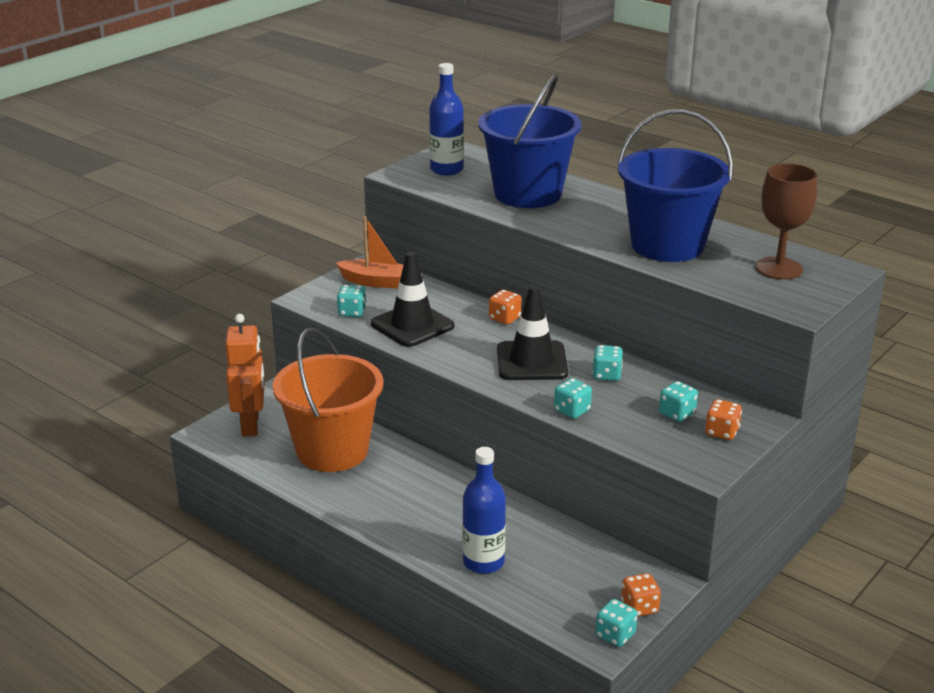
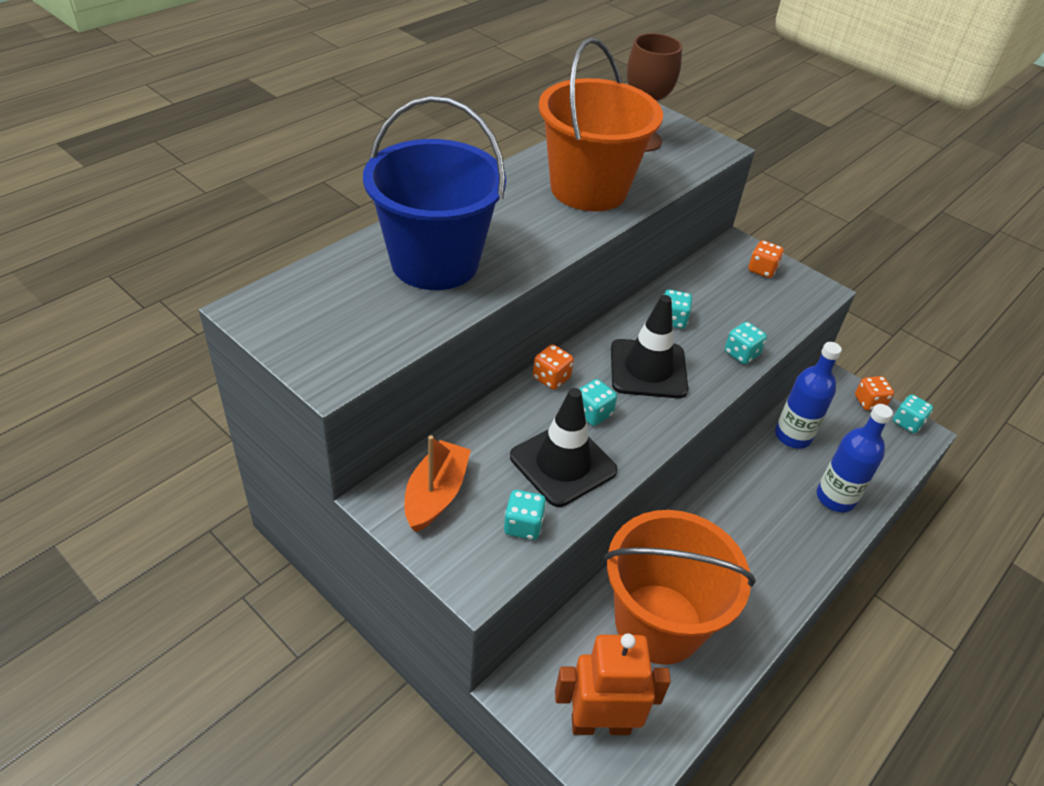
camera: 90 degrees left, 15 degrees up
blue bottle [429,63,464,175] -> blue bottle moved to [775,342,842,449]
blue bucket [617,109,733,262] -> orange bucket [538,38,663,211]
turquoise dice [659,381,698,422] -> turquoise dice moved to [579,379,617,426]

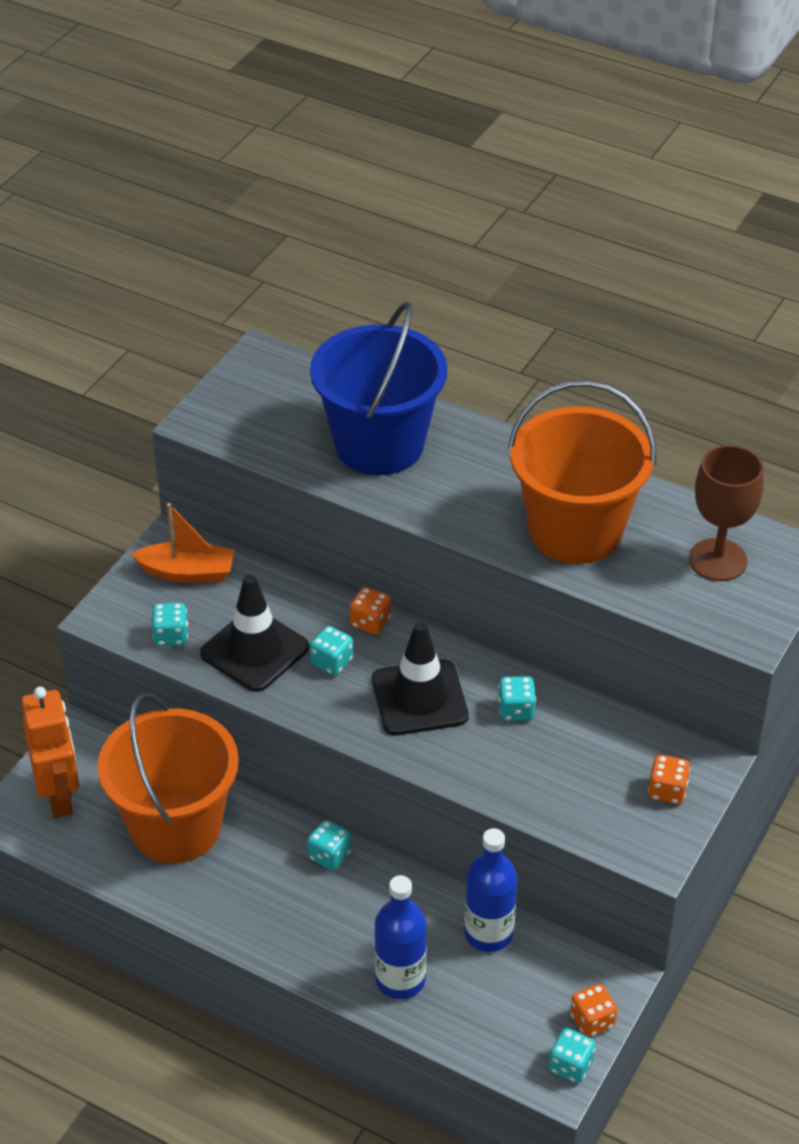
camera: 80 degrees right, 0 degrees up
turquoise dice [725,322,767,364] -> turquoise dice moved to [307,820,351,870]

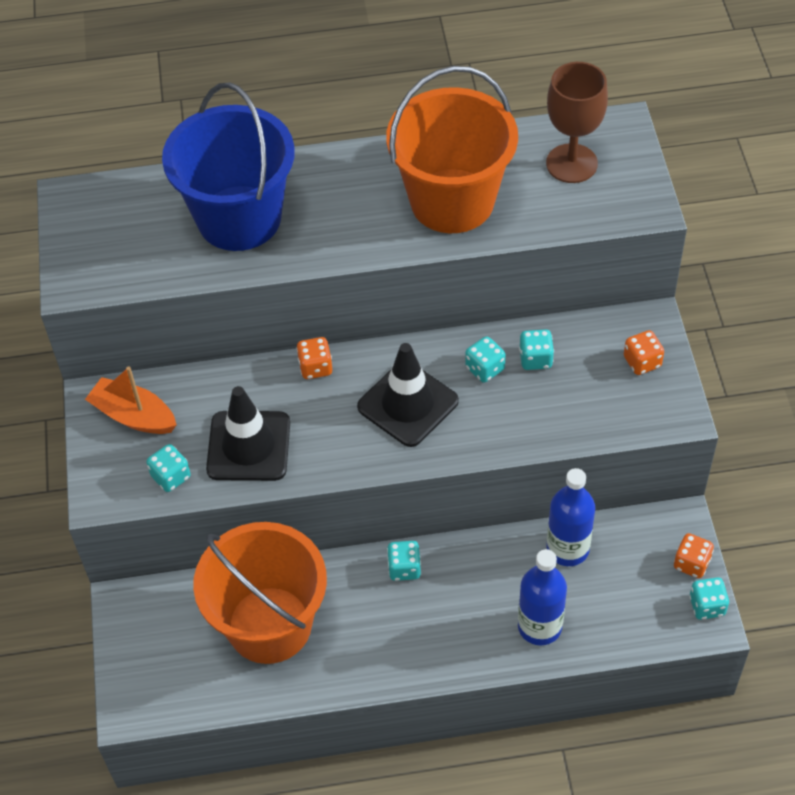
camera: 35 degrees left, 10 degrees up
orange robot [21,687,79,818] -> none
orange boat [131,503,235,583] -> orange boat turned 120 degrees counterclockwise [85,366,176,434]
turquoise dice [310,626,353,676] -> turquoise dice moved to [519,330,554,370]

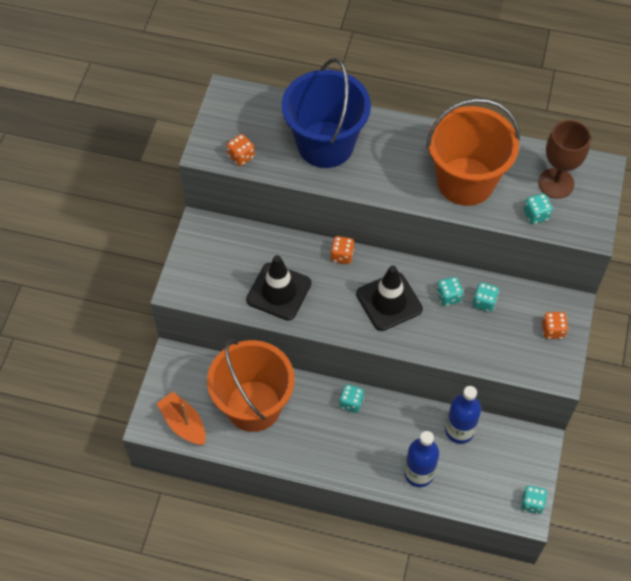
camera: 20 degrees right, 5 degrees up
orange boat [85,366,176,434] -> orange boat moved to [157,392,206,445]
turquoise dice [147,444,191,492] -> turquoise dice moved to [524,193,553,224]
orange dice [674,533,714,578] -> orange dice moved to [227,134,255,166]

